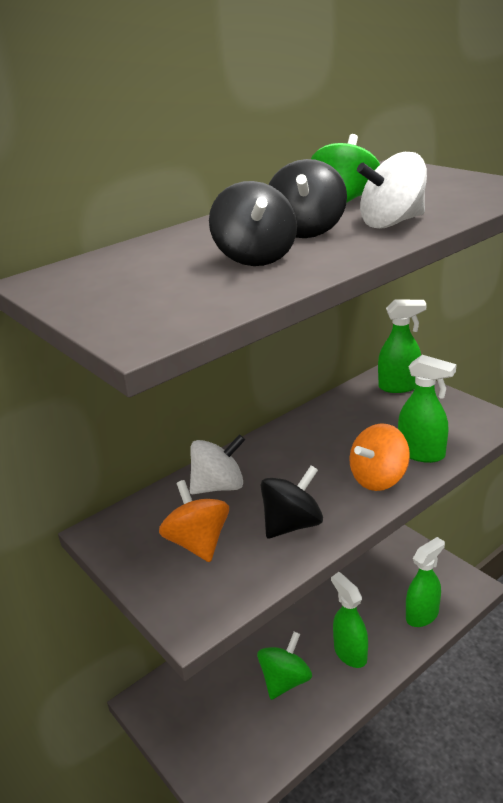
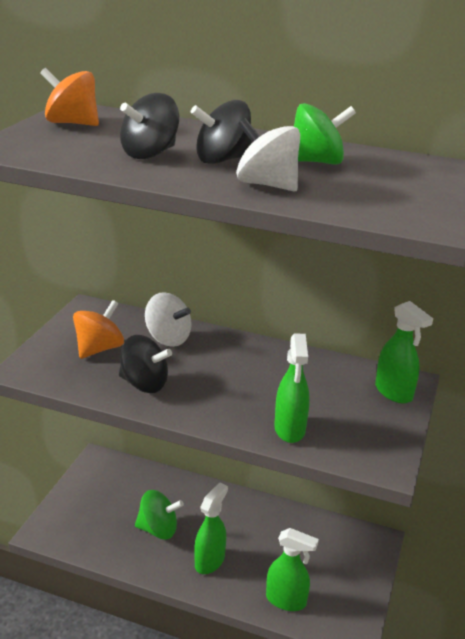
camera: 55 degrees right, 0 degrees up
orange spinning top [350,424,410,491] -> orange spinning top moved to [40,68,99,126]

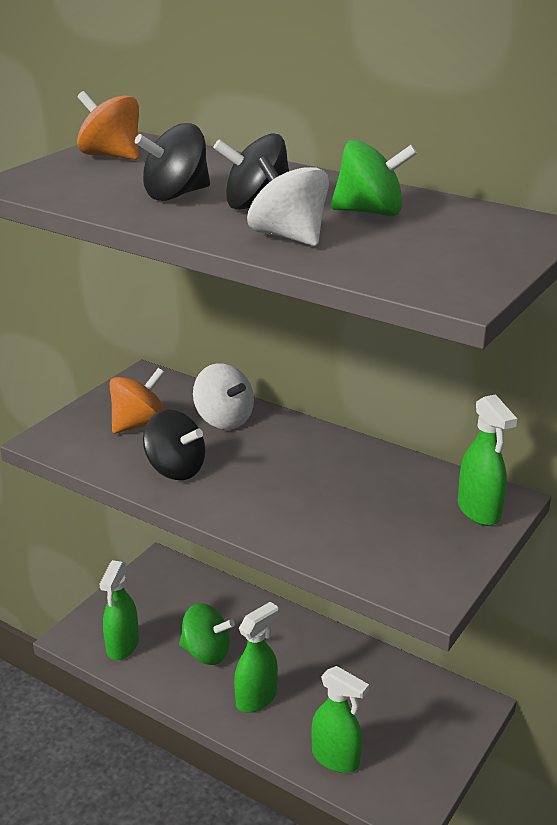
camera: 15 degrees right, 0 degrees up
green spray bottle [274,333,310,443] -> green spray bottle moved to [99,560,139,660]

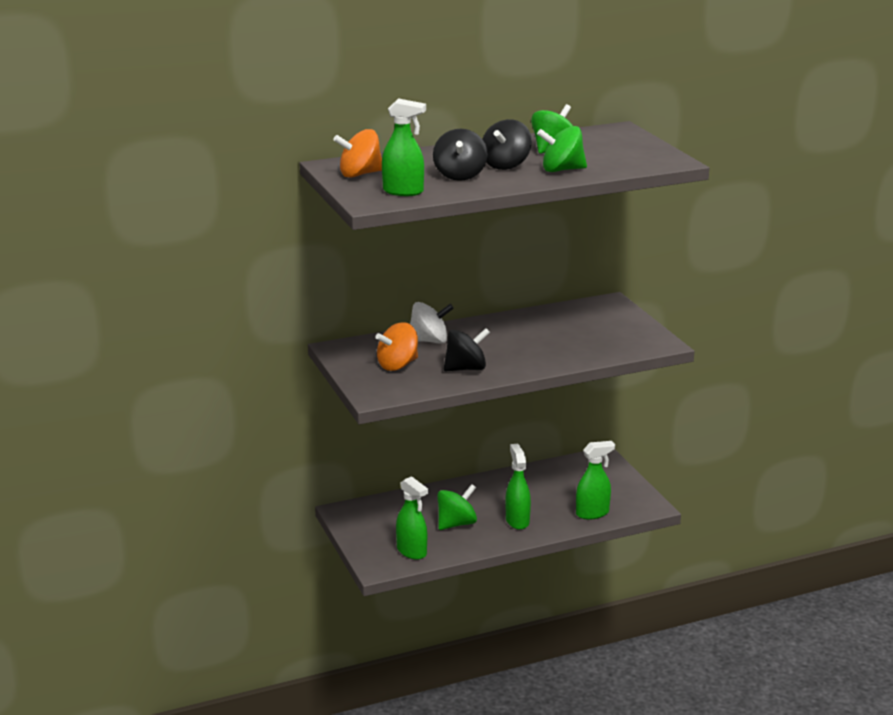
camera: 55 degrees left, 5 degrees down
orange spinning top [109,368,165,434] -> orange spinning top turned 120 degrees counterclockwise [375,322,418,371]
white spinning top [247,156,329,246] -> green spinning top [537,126,587,172]
green spray bottle [458,394,517,526] -> green spray bottle moved to [382,98,426,196]

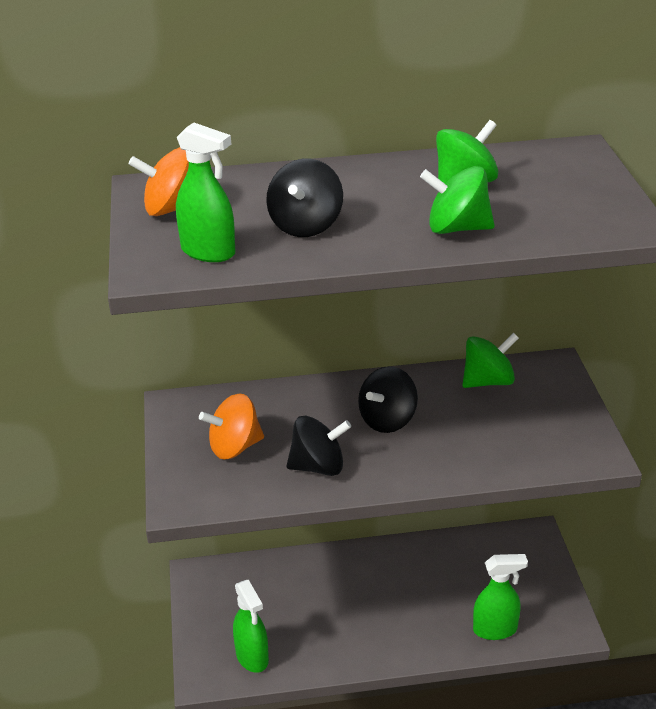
camera: 15 degrees right, 10 degrees up
white spinning top [410,302,454,344] -> none
green spinning top [437,484,477,530] -> green spinning top moved to [462,333,519,388]
black spinning top [482,119,532,170] -> black spinning top moved to [358,366,418,433]
green spray bottle [506,444,531,530] -> none

